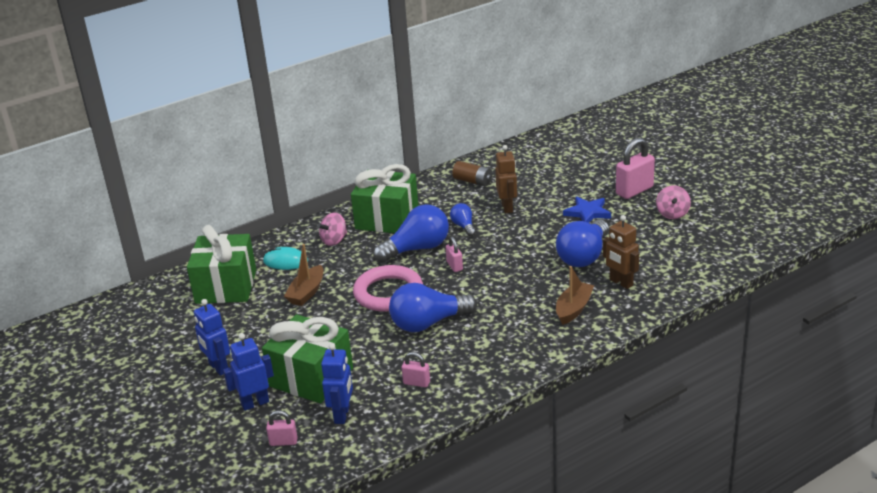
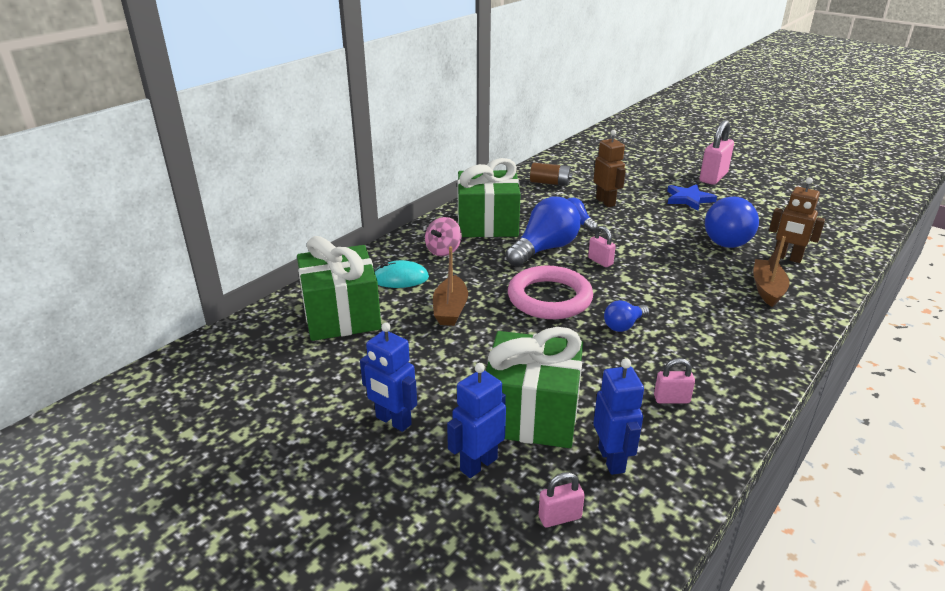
camera: 20 degrees left, 0 degrees up
blue light bulb [389,283,477,332] -> blue light bulb [604,300,649,332], size x0.52
pink spinning top [656,185,691,219] -> none

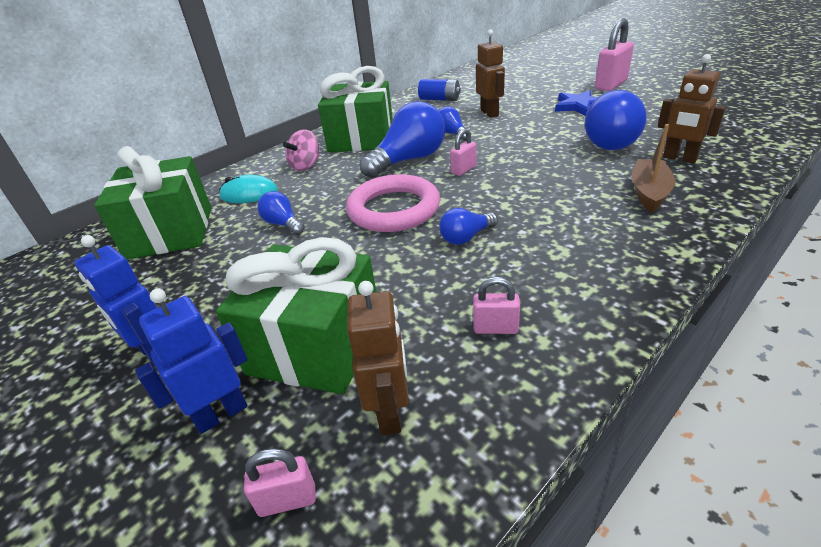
camera: 10 degrees right, 5 degrees up
brown boat [433,246,468,326] -> blue light bulb [257,191,305,235]
brown battery [530,163,572,186] -> blue battery [418,79,461,101]
pink padlock [588,226,616,267] -> pink padlock turned 75 degrees clockwise [450,129,477,176]
blue robot [593,358,644,475] -> brown robot [347,281,409,435]

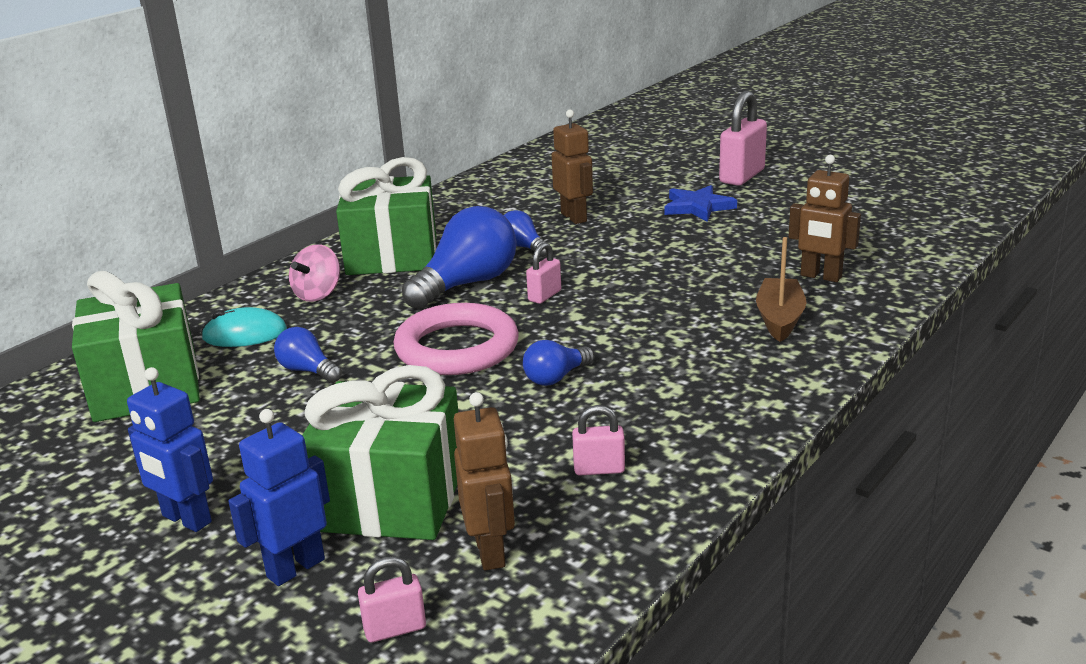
camera: 10 degrees left, 10 degrees down
blue battery [418,79,461,101] -> none
blue light bulb [585,90,647,150] -> none

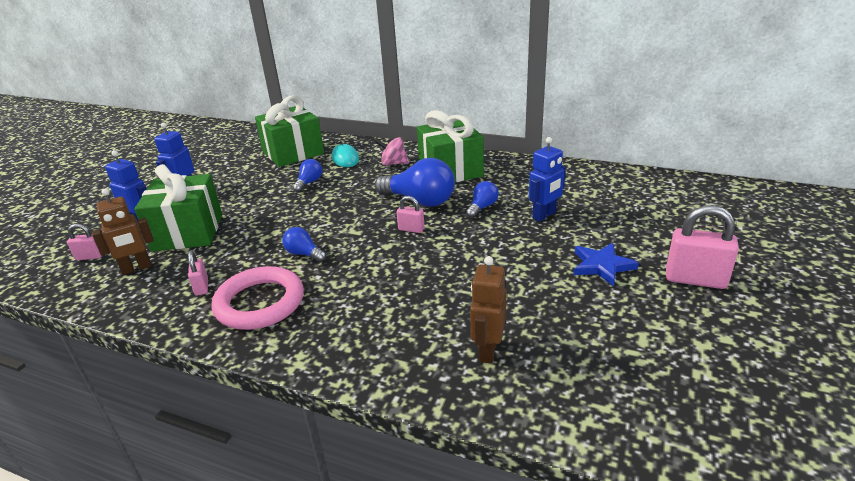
camera: 75 degrees right, 5 degrees up
pink padlock [358,556,426,643] -> pink padlock turned 60 degrees counterclockwise [67,224,102,260]
pink ring [393,303,519,375] -> pink ring moved to [211,266,304,330]
brown robot [552,109,593,224] -> blue robot [529,137,566,222]
brown boat [756,237,806,342] -> none

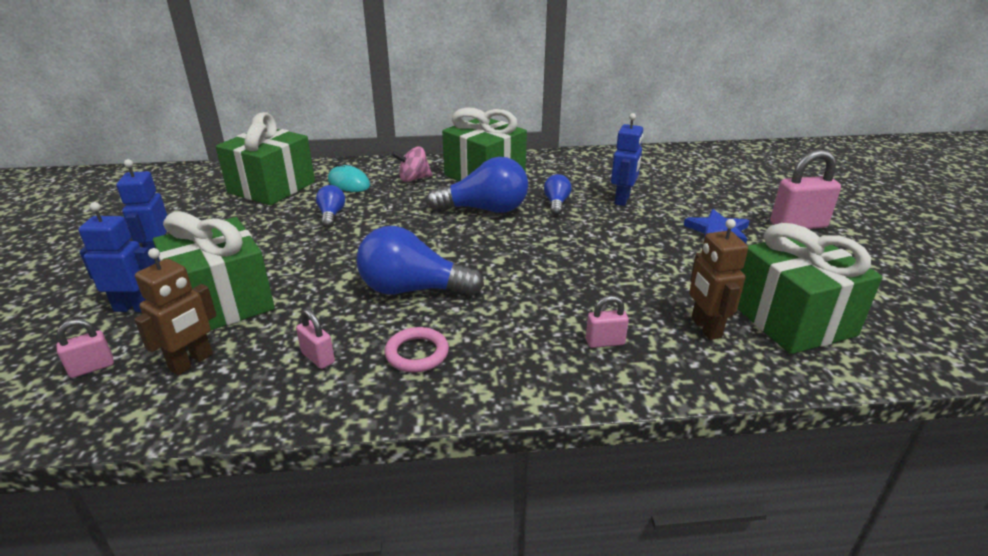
camera: 30 degrees left, 0 degrees up
pink ring [211,266,304,330] -> pink ring [385,327,449,372], size x0.55
blue light bulb [282,227,326,262] -> blue light bulb [356,226,484,296], size x1.94
pink padlock [397,196,425,233] -> pink padlock moved to [586,295,629,348]
none -> green gift [737,223,882,354]

